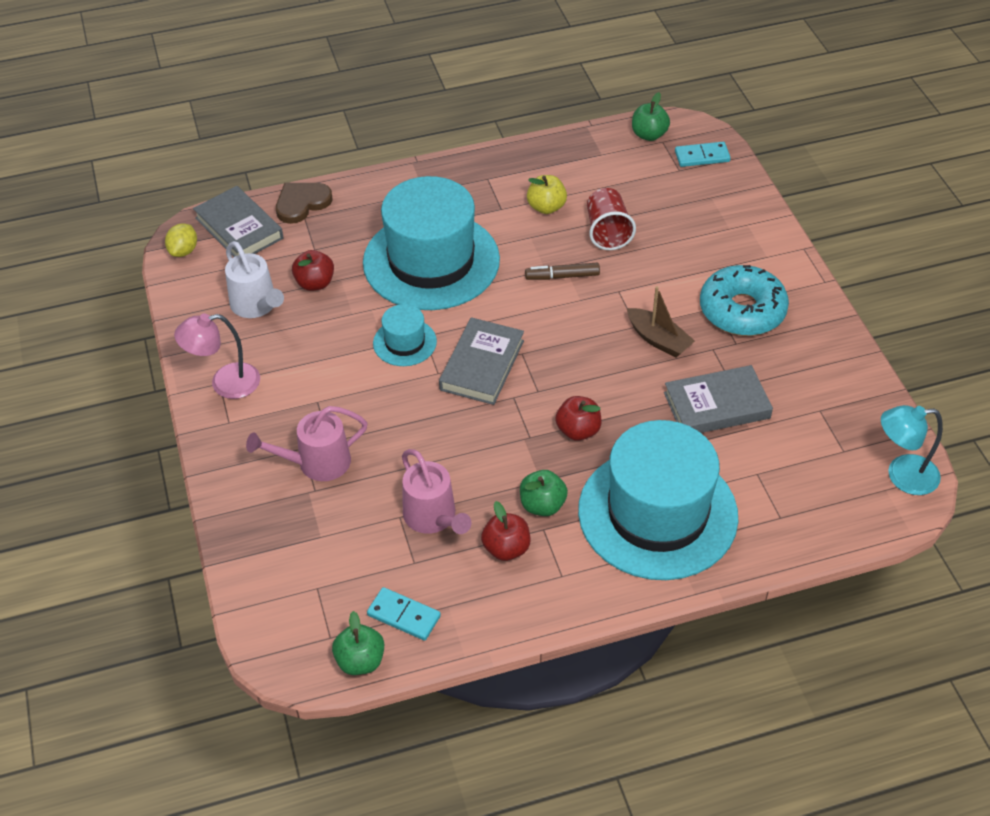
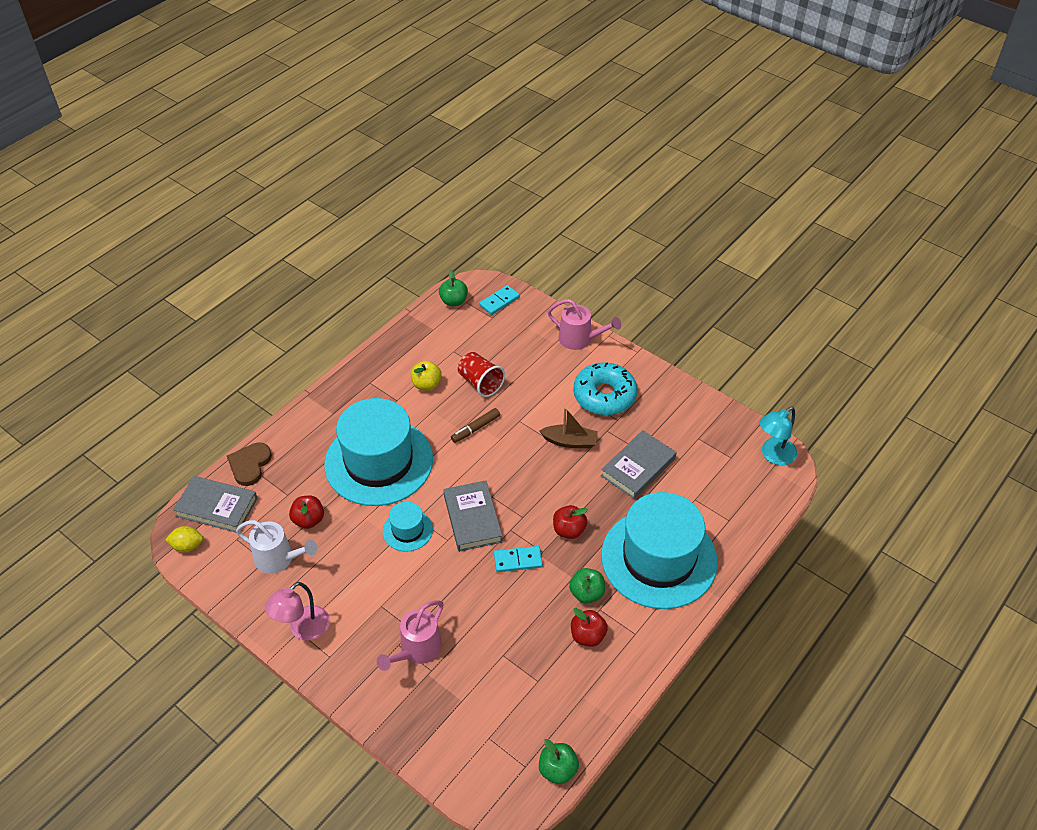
camera: 35 degrees left, 0 degrees up
yellow lemon [165,223,197,257] -> yellow lemon turned 75 degrees counterclockwise [165,526,203,552]
turquoise domino [367,587,441,641] -> turquoise domino moved to [494,546,543,572]
pink watering can [402,449,471,534] -> pink watering can moved to [547,299,621,350]

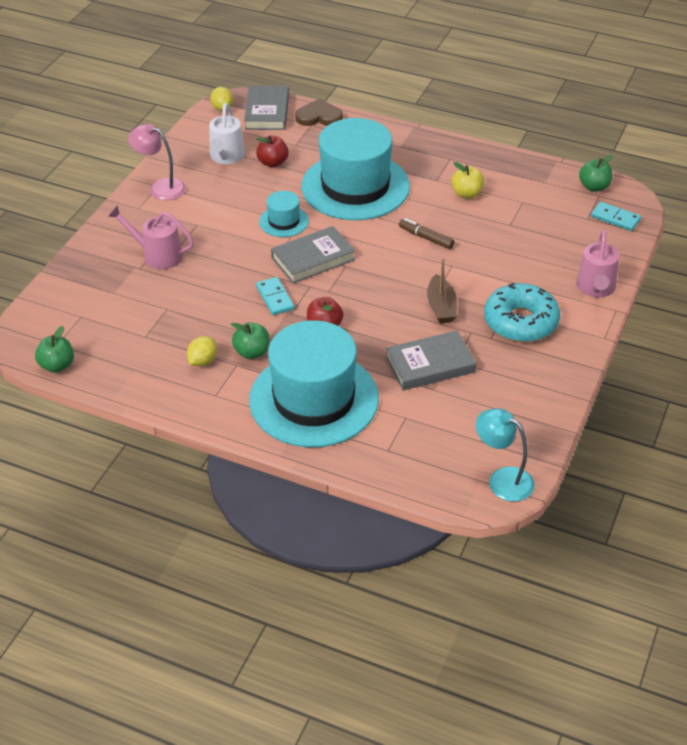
camera: 75 degrees right, 5 degrees down
red cup [458,352,505,397] -> none
red apple [571,608,608,647] -> yellow lemon [187,336,217,367]
grey book [601,430,676,499] -> grey book turned 45 degrees counterclockwise [386,330,476,390]

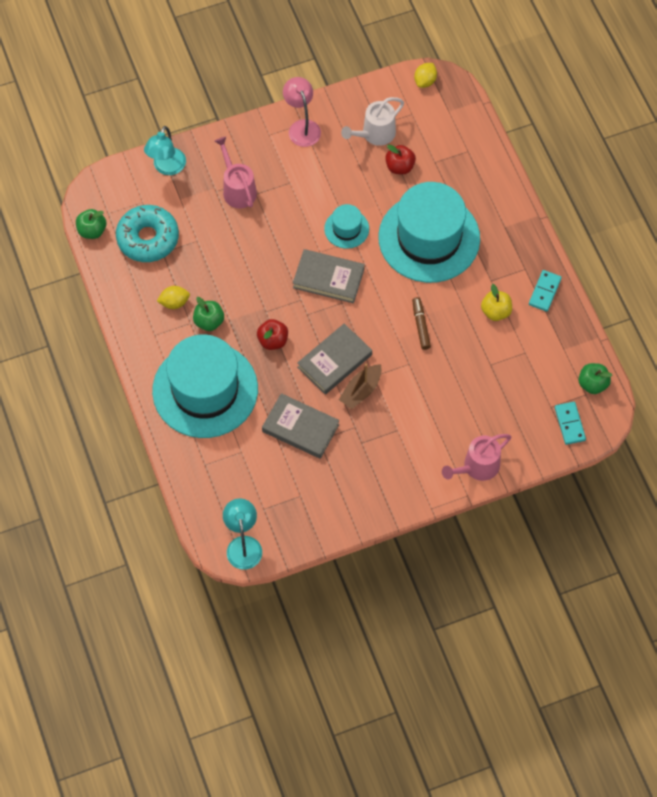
camera: 45 degrees right, 20 degrees up
grey book [244,86,289,130] -> grey book moved to [297,324,372,395]
turquoise domino [256,277,294,315] -> turquoise domino moved to [529,270,562,312]
brown heart [295,99,343,126] -> none
turquoise donut [484,283,560,342] -> turquoise donut moved to [116,205,179,262]
none -> turquoise lamp [144,126,186,175]

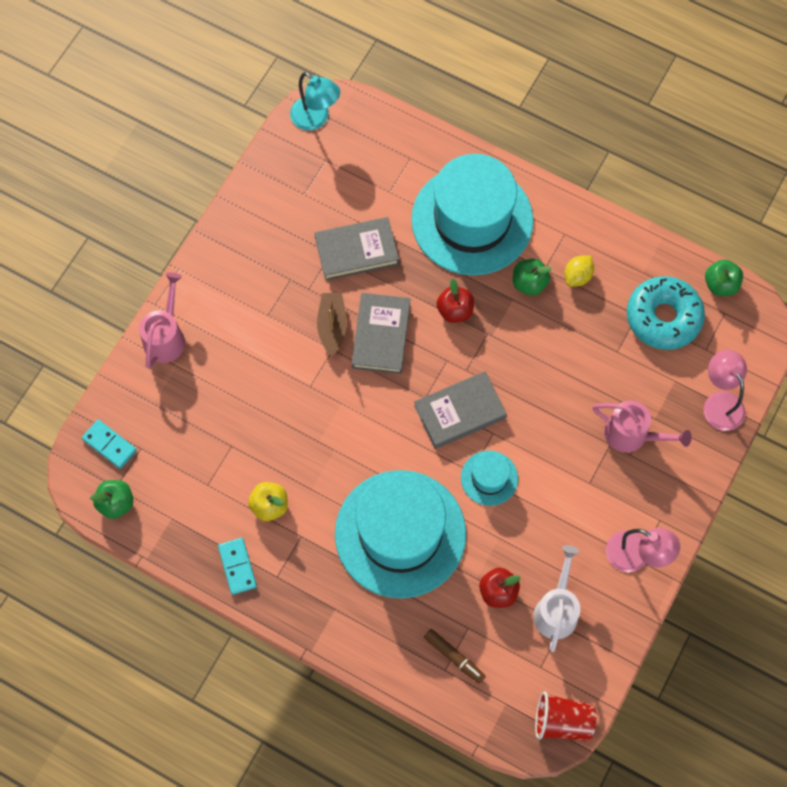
camera: 140 degrees right, 5 degrees up
turquoise lamp [144,126,186,175] -> pink lamp [704,350,747,431]
brown marker [412,297,431,350] -> brown marker moved to [424,629,486,684]
yellow lemon [414,63,437,88] -> red cup [535,691,596,741]

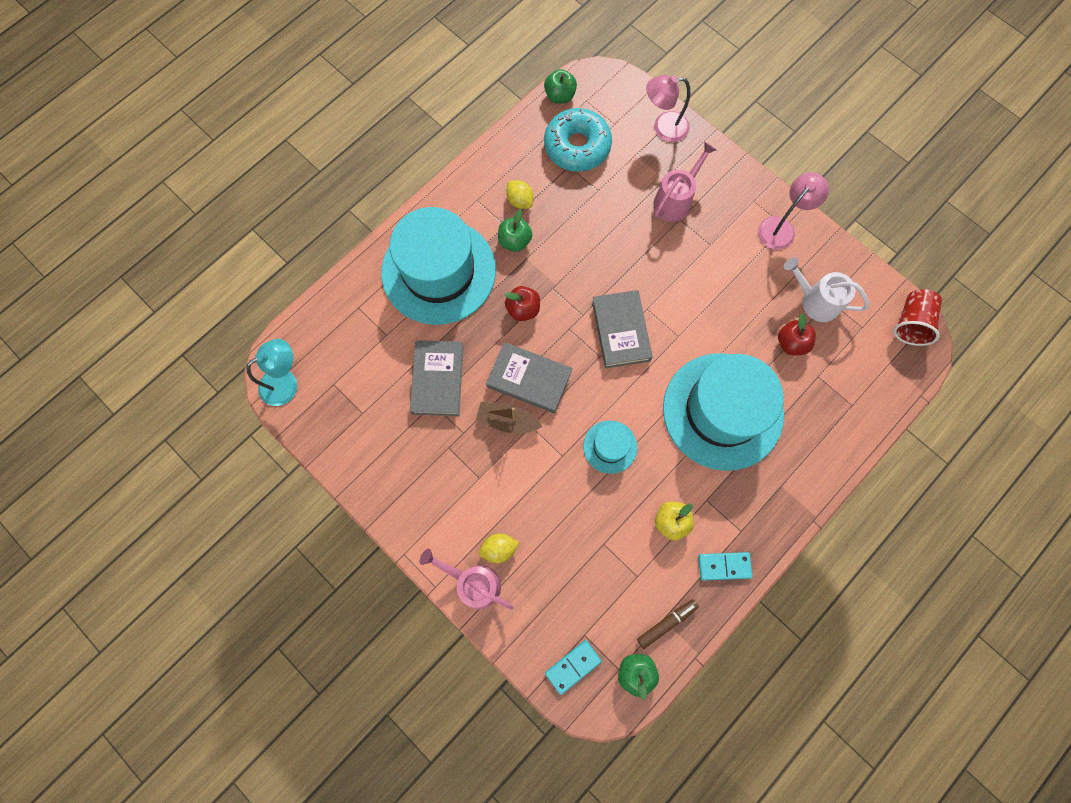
camera: 75 degrees left, 5 degrees up
brown marker [424,629,486,684] -> brown marker moved to [637,599,699,649]
turquoise hat [461,451,518,506] -> turquoise hat moved to [583,420,637,474]
none -> yellow lemon [479,534,519,563]

